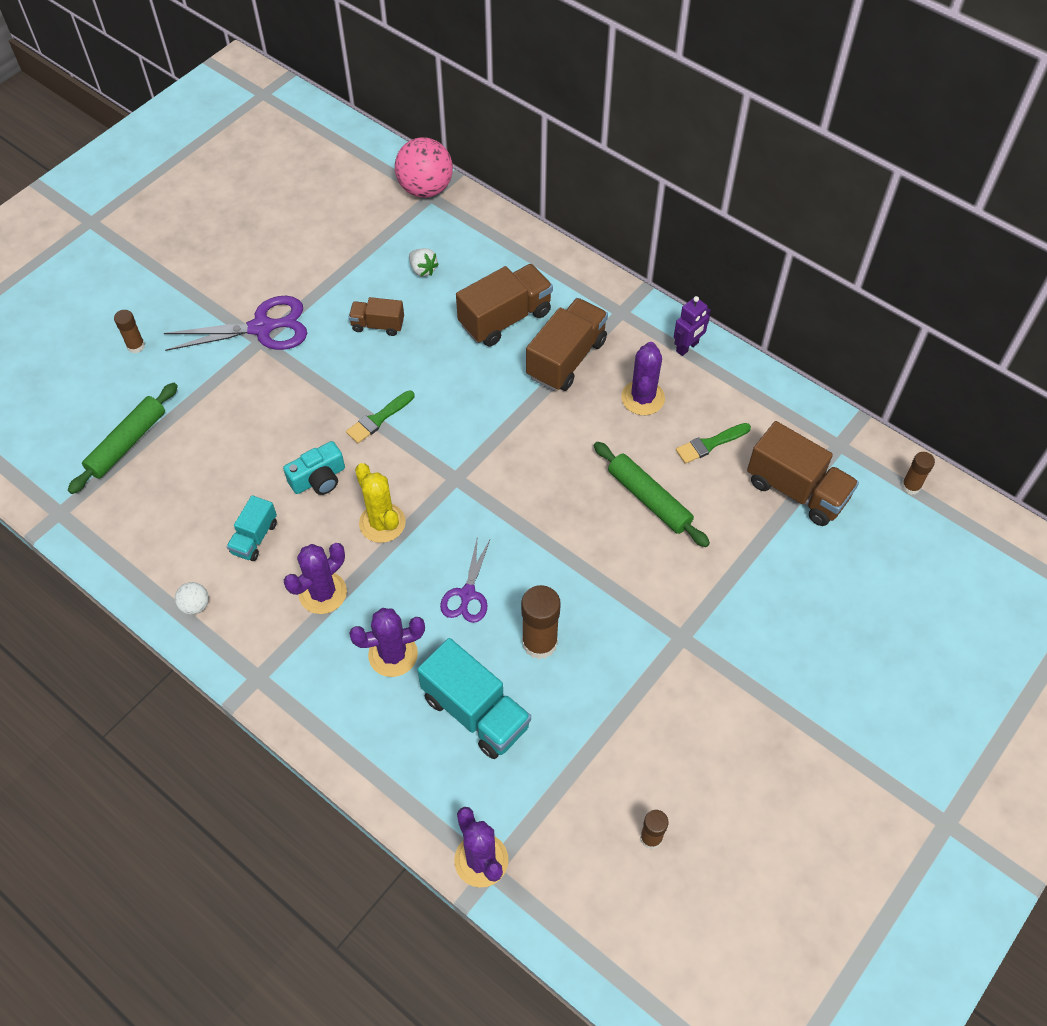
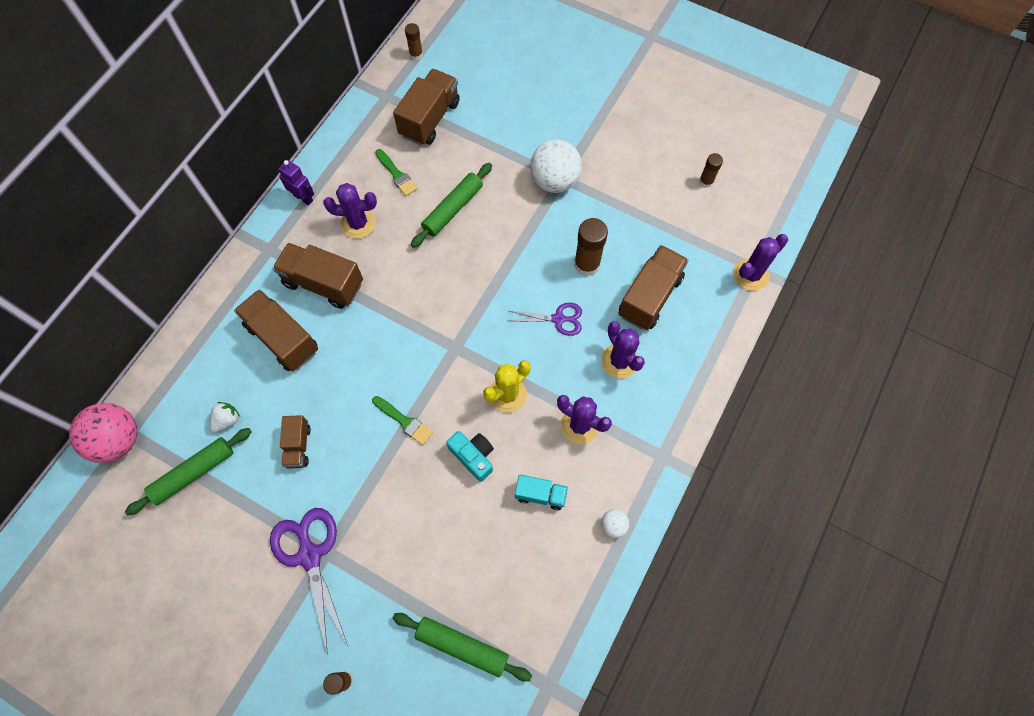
camera: 100 degrees left, 10 degrees up
turquoise truck [417,638,531,759] -> brown truck [618,245,689,330]
none -> green rolling pin [125,428,252,515]
none -> white ball [530,139,582,193]

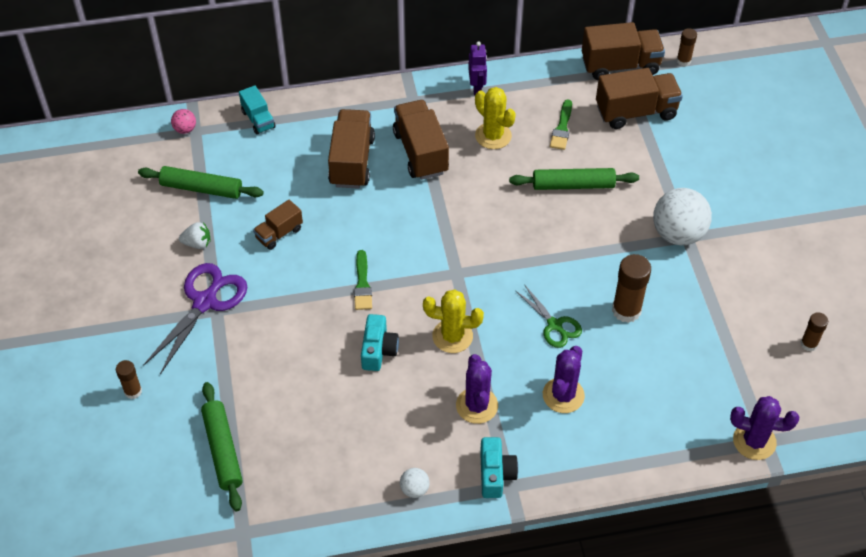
camera: 50 degrees right, 15 degrees down
pink ball [69,403,137,463] -> pink ball [171,109,196,134], size x0.46
white strawberry [209,402,240,433] -> white strawberry moved to [179,222,210,249]
purple cactus [323,183,377,239] -> yellow cactus [475,87,516,149]
purple scissors [509,303,582,336] -> green scissors [516,284,582,348]
turquoise truck [515,474,568,510] -> turquoise truck moved to [239,85,276,135]
brown truck [618,245,689,330] -> brown truck moved to [582,22,665,80]
none -> turquoise camera [480,437,518,498]

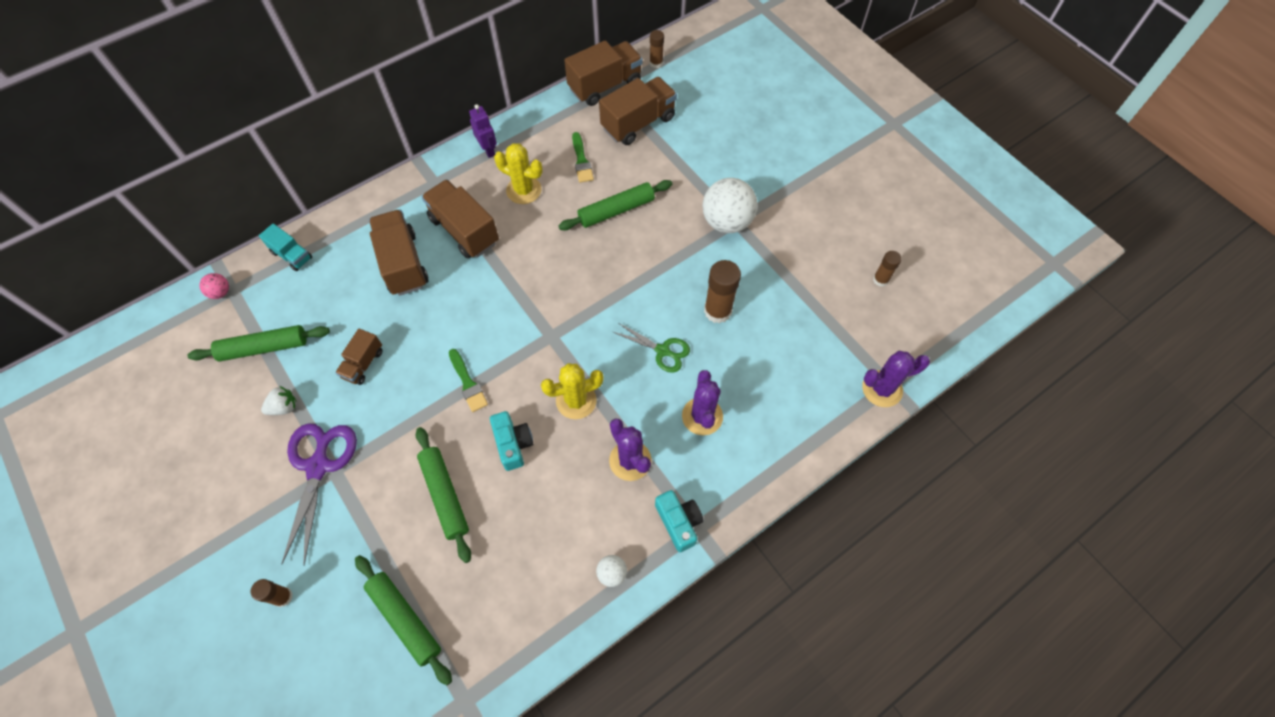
camera: 25 degrees left, 10 degrees up
none -> green rolling pin [416,427,471,563]

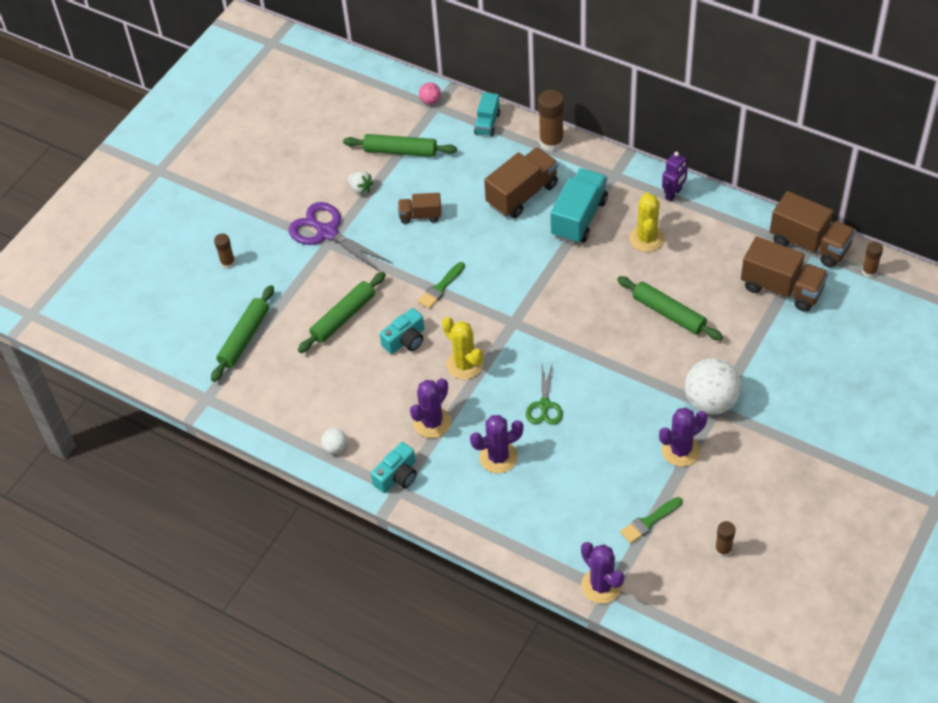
camera: 70 degrees right, 10 degrees down
green rolling pin [187,325,330,362] -> green rolling pin turned 45 degrees counterclockwise [343,134,457,157]
purple scissors [282,423,357,565] -> purple scissors turned 120 degrees counterclockwise [288,202,392,272]
brown truck [421,179,499,259] -> turquoise truck [550,168,608,244]
green brush [572,132,594,183] -> green brush moved to [620,497,682,544]
brown glue stick [704,260,741,323] -> brown glue stick moved to [538,90,564,151]
none -> purple cactus [659,407,707,467]

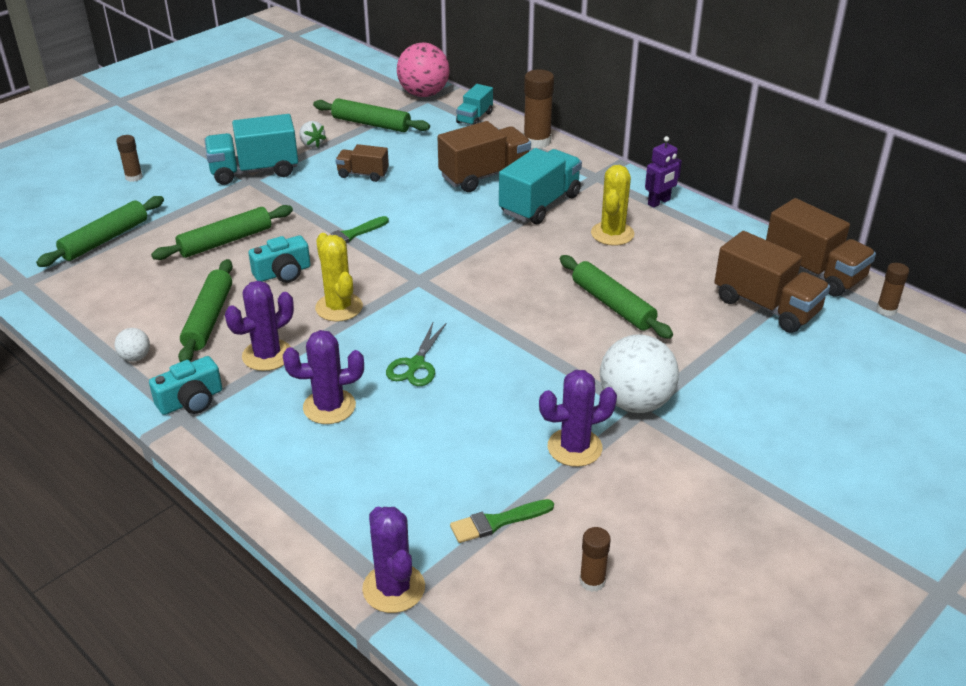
camera: 10 degrees right, 15 degrees down
purple scissors [288,202,392,272] -> turquoise truck [204,114,298,185]
pink ball [419,82,441,105] -> pink ball [397,43,450,97], size x2.18
none -> green rolling pin [178,259,233,362]

